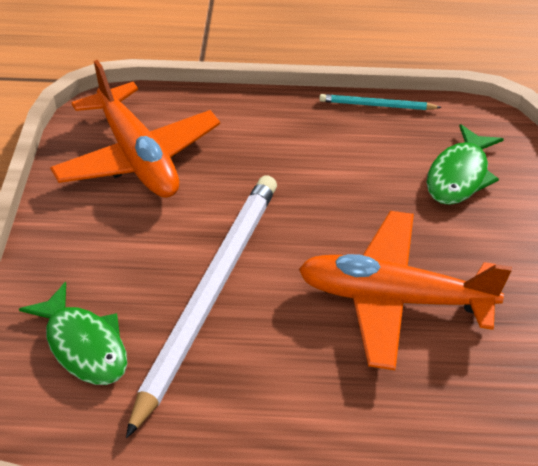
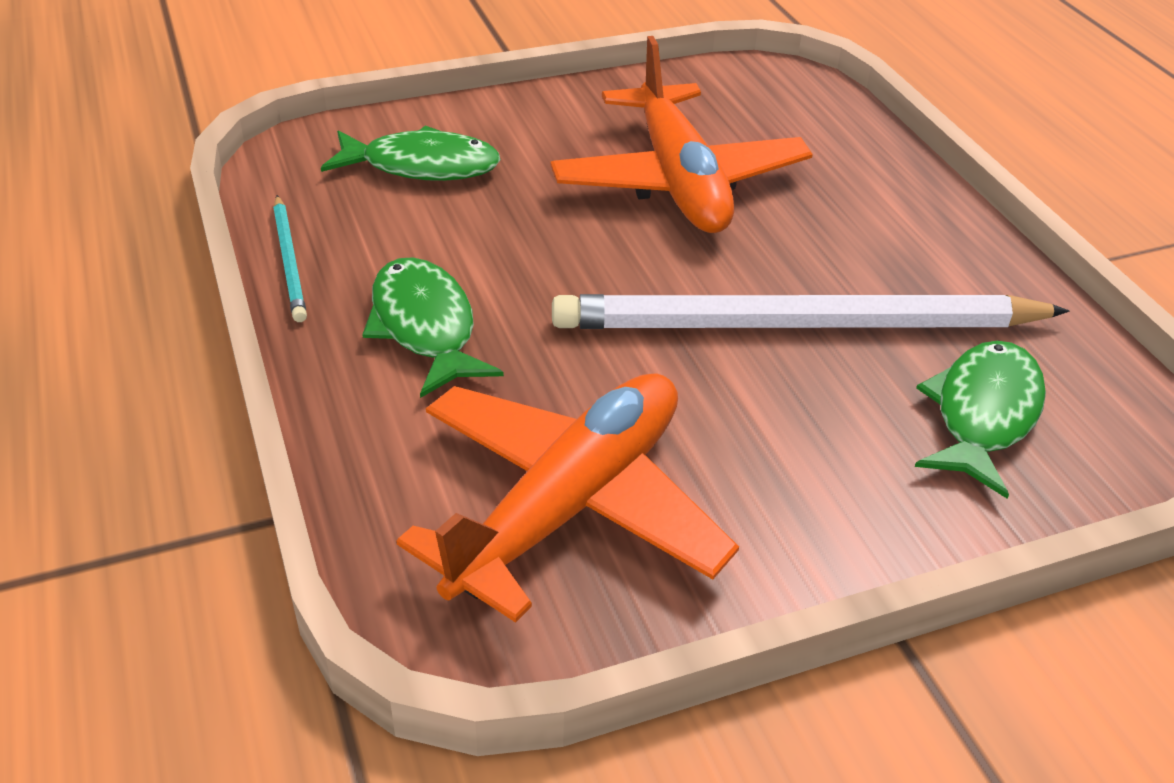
camera: 115 degrees left, 5 degrees down
none -> green fish [362,257,504,398]

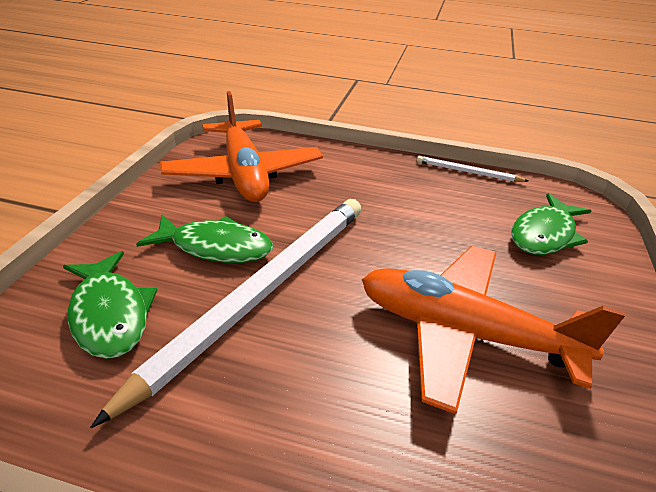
camera: 125 degrees right, 5 degrees down
turquoise pencil [273,195,307,322] -> white pencil [417,156,528,182]
green fish [362,257,504,398] -> green fish moved to [136,215,273,263]

